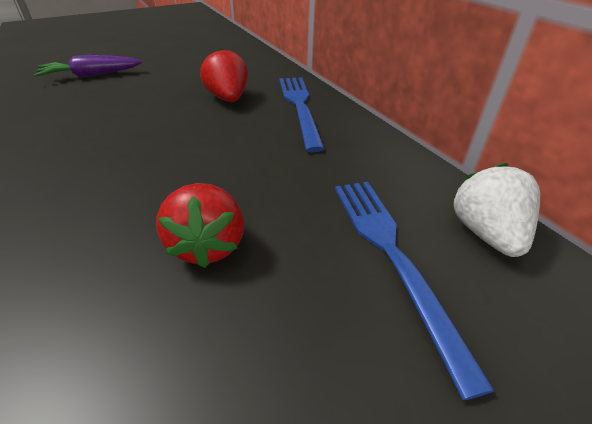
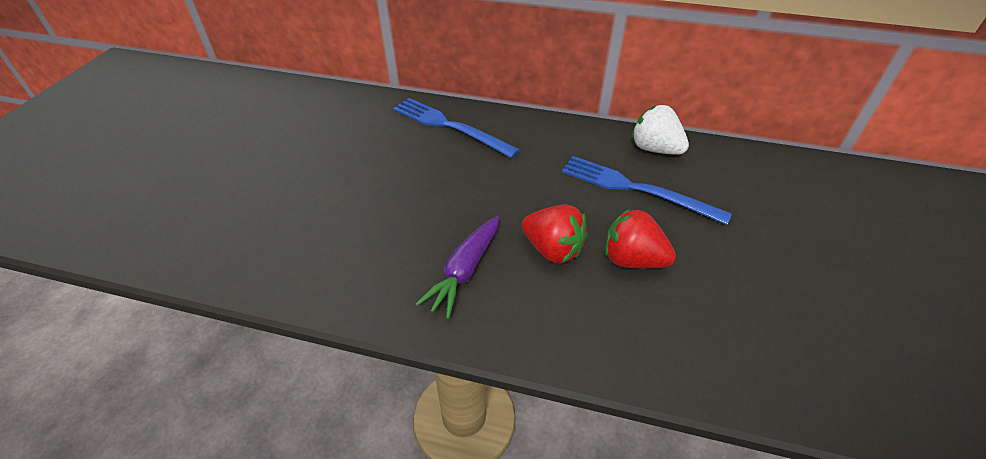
camera: 45 degrees left, 5 degrees up
purple carrot [34,55,142,78] -> purple carrot moved to [415,216,499,319]
red strawberry [200,48,248,102] -> red strawberry moved to [605,208,676,268]

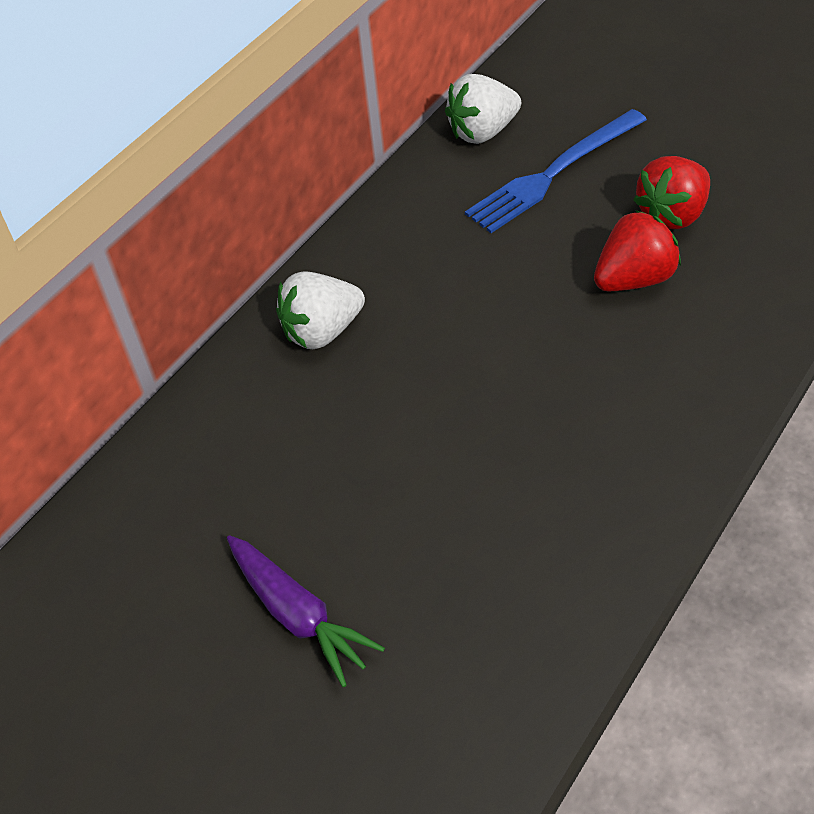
camera: 65 degrees left, 5 degrees up
blue fork [393,98,520,158] -> white strawberry [276,271,365,349]
purple carrot [415,216,499,319] -> purple carrot moved to [227,535,385,687]

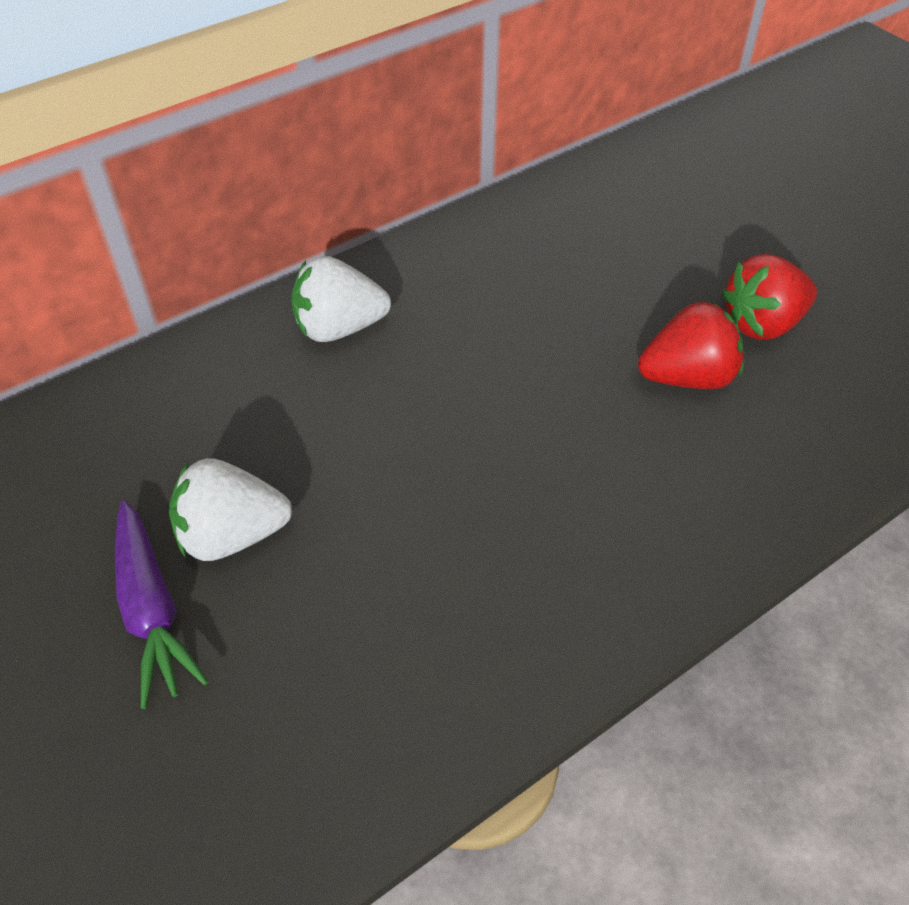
camera: 15 degrees right, 0 degrees up
white strawberry [445,74,521,144] -> white strawberry moved to [169,458,292,561]
blue fork [465,109,647,233] -> none

